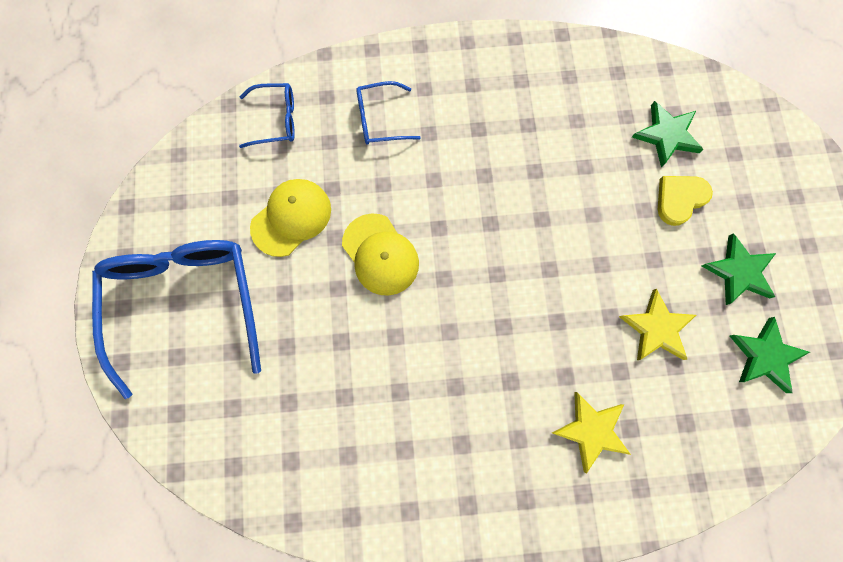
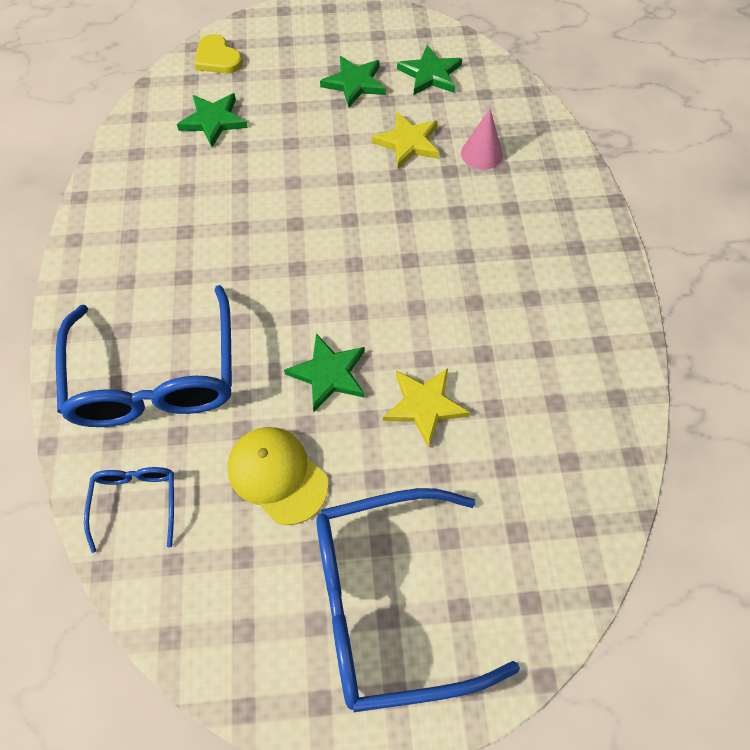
camera: 90 degrees left, 15 degrees down
yellow cap [342,213,419,296] -> green star [284,334,365,412]
blue glasses [356,81,421,145] -> blue glasses [56,285,232,427], size x2.13
yellow star [552,392,631,473] -> yellow star moved to [383,368,470,448]
yellow heart [658,176,713,226] -> yellow heart moved to [194,34,243,74]
none -> pink cone [461,109,503,170]

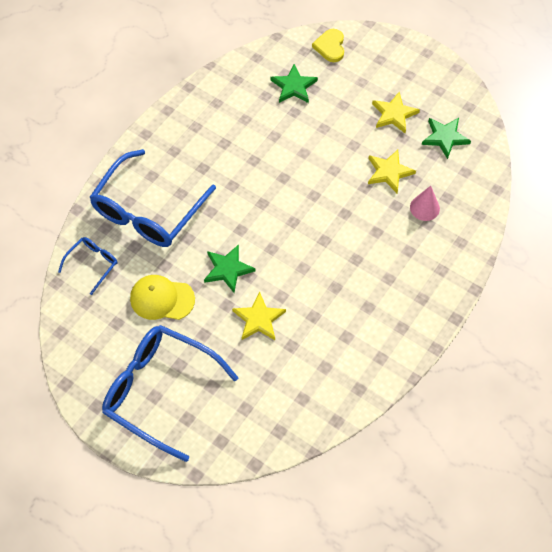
camera: 40 degrees right, 0 degrees up
yellow cap [227,427,328,525] -> yellow cap turned 75 degrees counterclockwise [130,275,195,320]
green star [320,56,386,108] -> yellow star [372,92,420,133]

